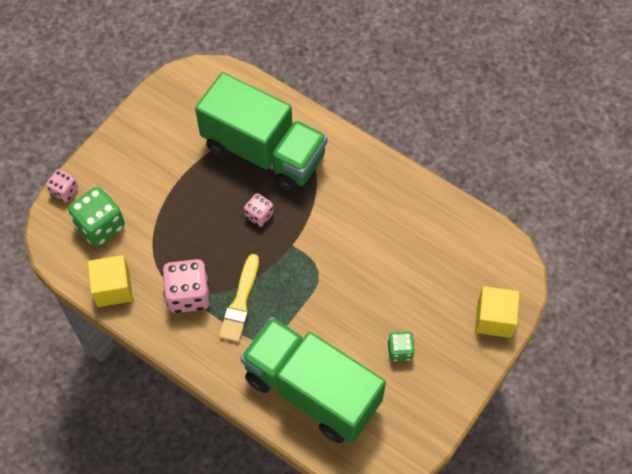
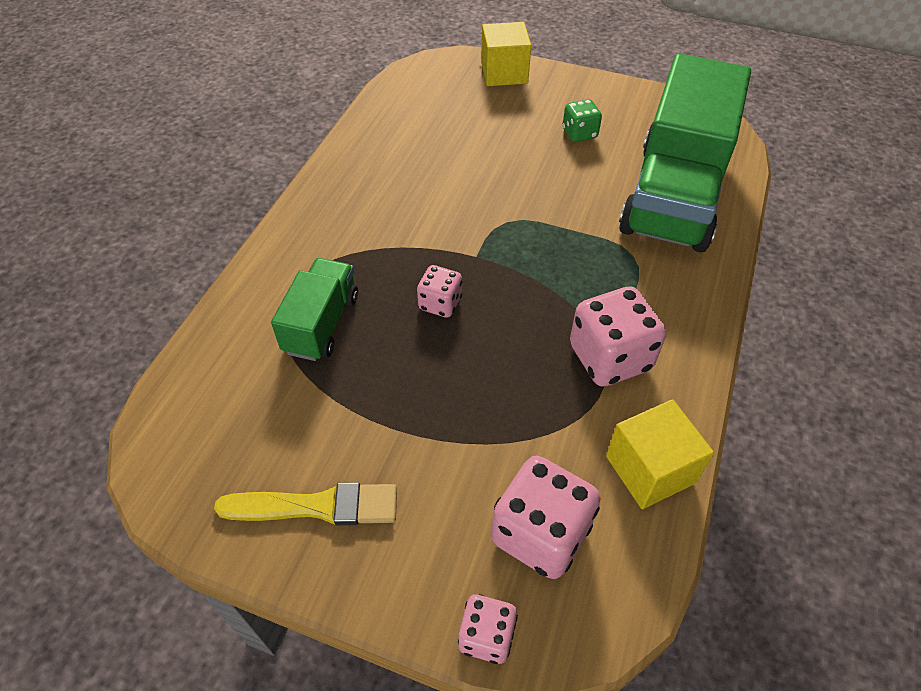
camera: 105 degrees left, 10 degrees down
green dice [68,187,125,247] -> pink dice [491,456,601,579]
green truck [195,72,328,193] -> green truck [271,258,358,361], size x0.50
yellow brush [219,254,259,342] -> yellow brush moved to [214,482,397,525]

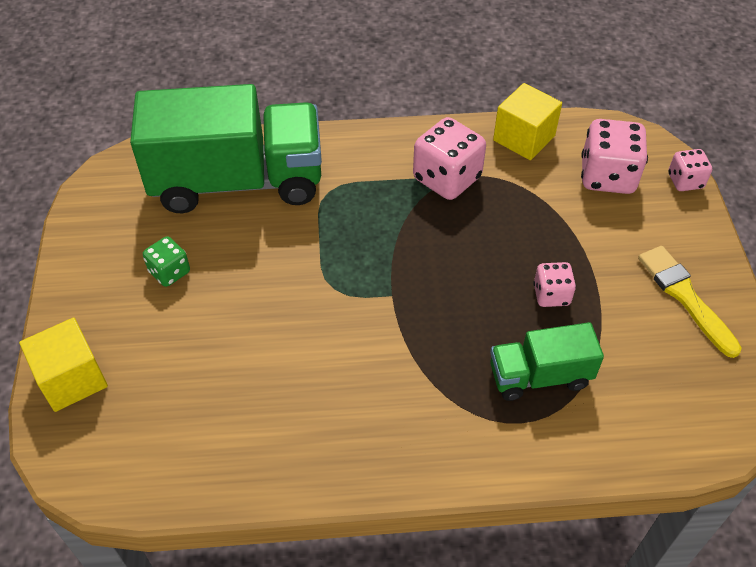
camera: 115 degrees left, 0 degrees up
pink dice [417,265,462,318] -> pink dice moved to [533,262,576,307]

